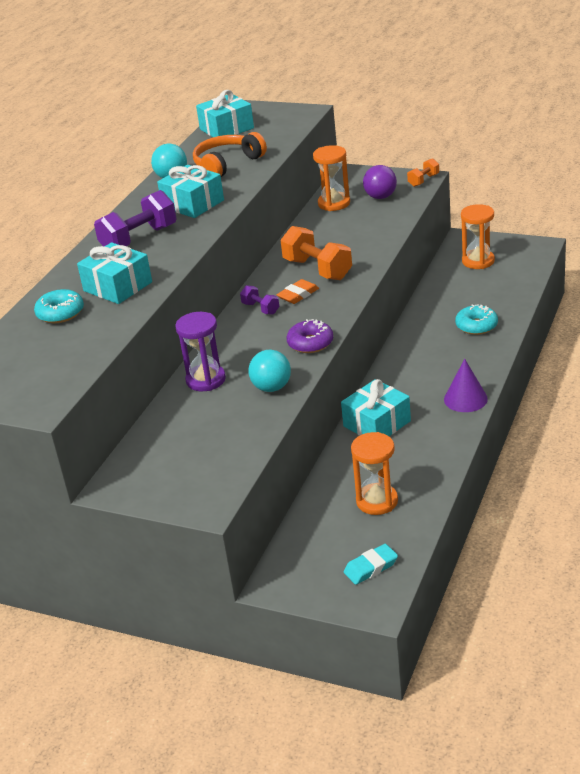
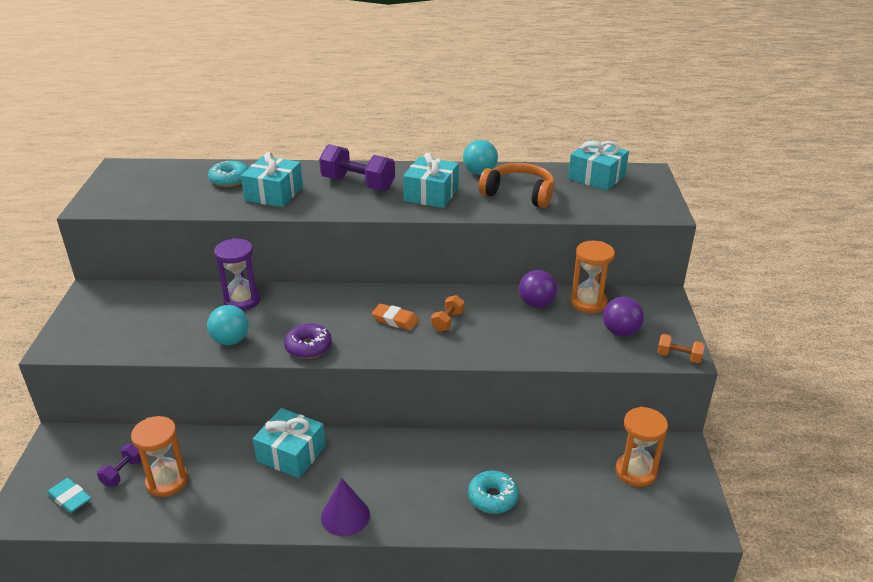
camera: 65 degrees right, 0 degrees up
purple dumbbell [240,285,279,315] -> purple dumbbell moved to [97,443,141,487]
orange dumbbell [280,226,352,280] -> orange dumbbell [431,295,465,332], size x0.52
none -> purple ball [519,270,557,308]

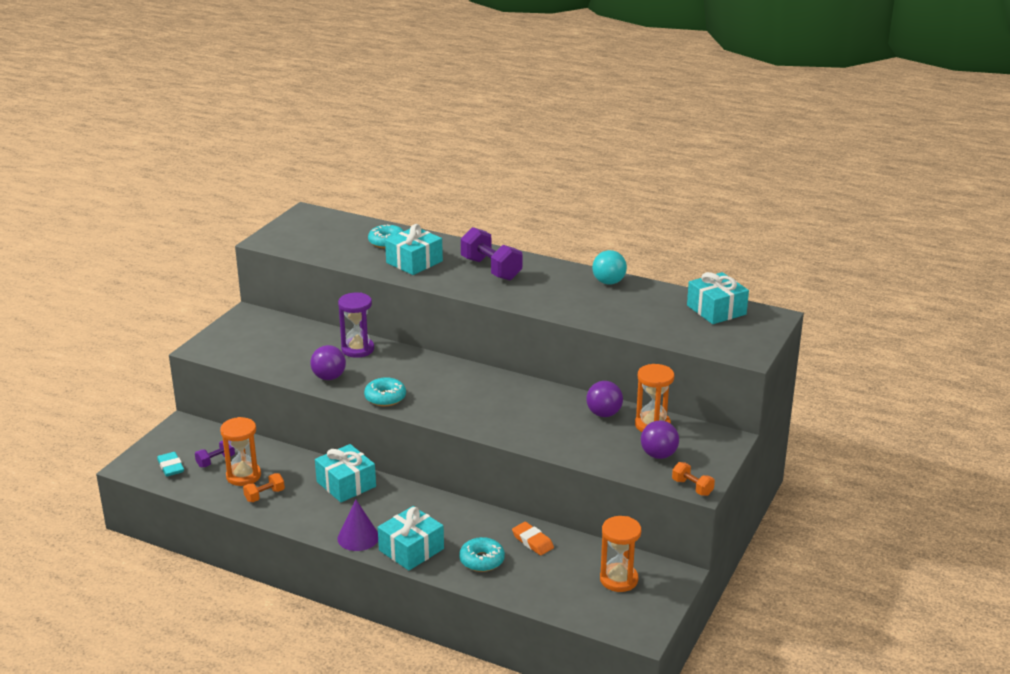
camera: 25 degrees right, 5 degrees down
turquoise ball [207,305,249,345] -> purple ball [311,345,346,380]
purple donut [284,323,332,359] -> turquoise donut [364,377,406,406]
orange eraser [372,303,419,330] -> orange eraser moved to [512,522,554,555]
turquoise gift [403,152,459,208] -> turquoise gift moved to [378,506,444,571]
orange dumbbell [431,295,465,332] -> orange dumbbell moved to [243,473,285,502]
orange headphones [479,163,555,208] -> none

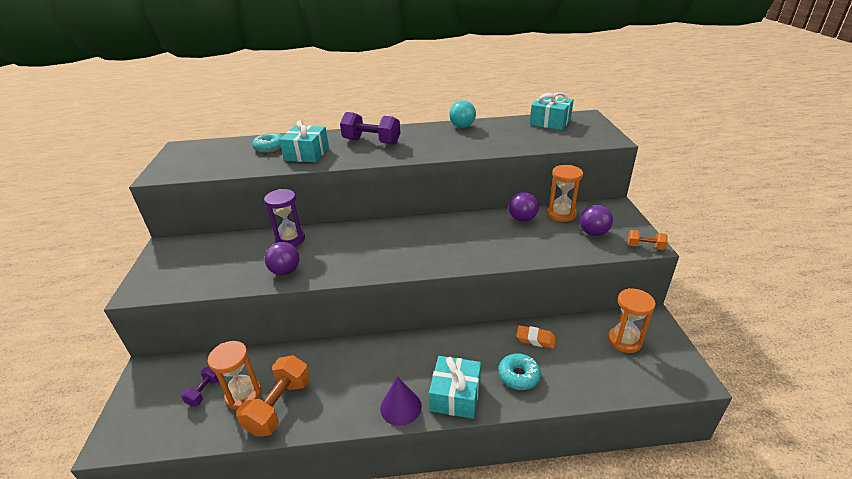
camera: 30 degrees left, 5 degrees up
turquoise eraser [157,452,184,477] -> none
orange dumbbell [243,473,285,502] -> orange dumbbell [236,355,310,436], size x1.91
turquoise gift [315,444,376,502] -> none
turquoise donut [364,377,406,406] -> none

